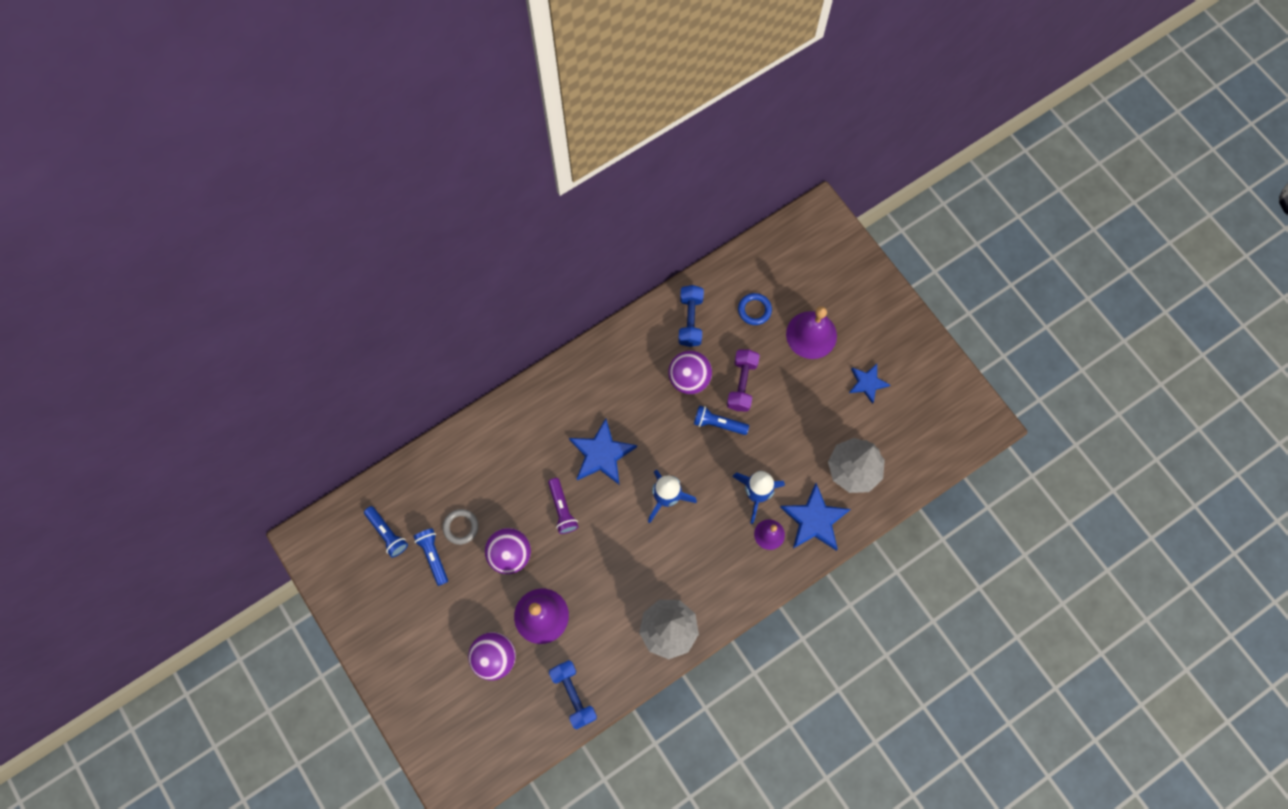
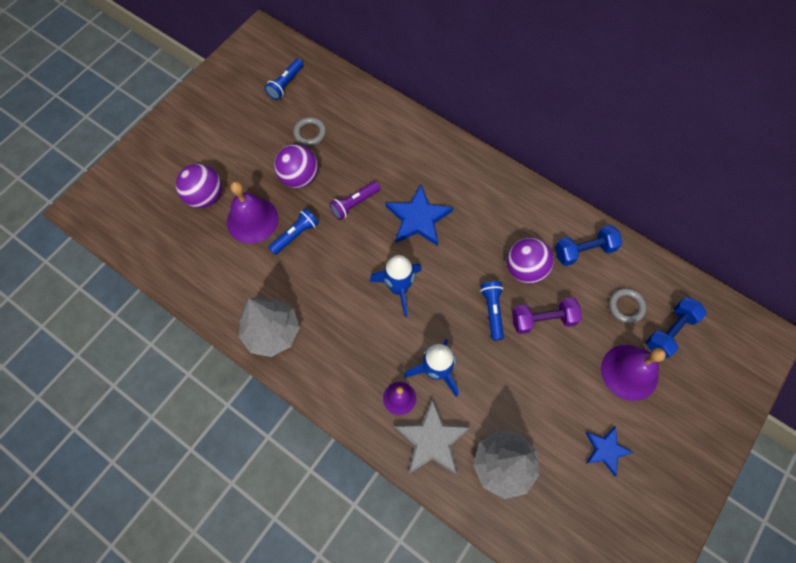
camera: 70 degrees right, 5 degrees down
blue flashlight [413,528,448,586] -> blue flashlight moved to [268,208,319,255]
blue dumbbell [549,660,597,729] -> blue dumbbell moved to [646,297,707,359]
blue ring [738,293,772,325] -> grey ring [609,288,646,323]
blue star [780,483,851,551] -> grey star [393,398,471,475]

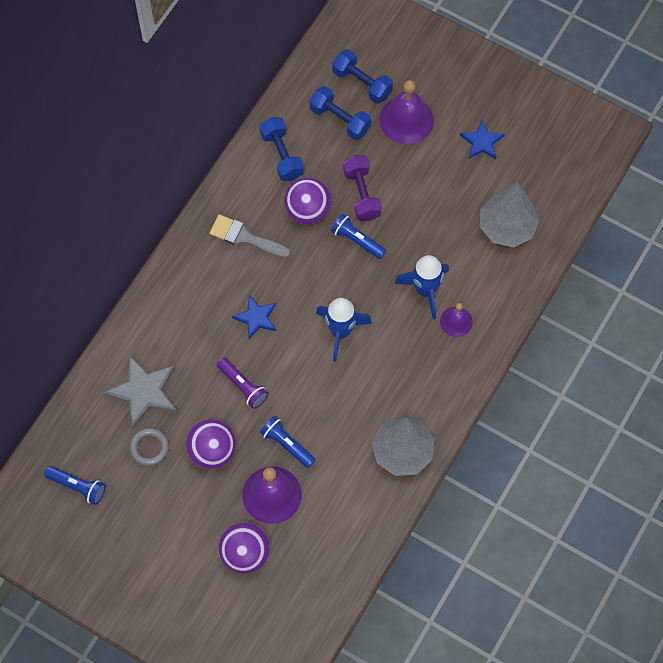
camera: 95 degrees left, 0 degrees up
blue star [386,185,453,246] -> blue star [232,295,276,339], size x0.62
grey star [393,398,471,475] -> grey star moved to [103,356,177,429]
blue flashlight [480,281,504,340] -> blue flashlight turned 45 degrees clockwise [331,214,387,259]
grey ring [609,288,646,323] -> blue dumbbell [309,86,371,140]
none -> grey brush [210,214,290,258]

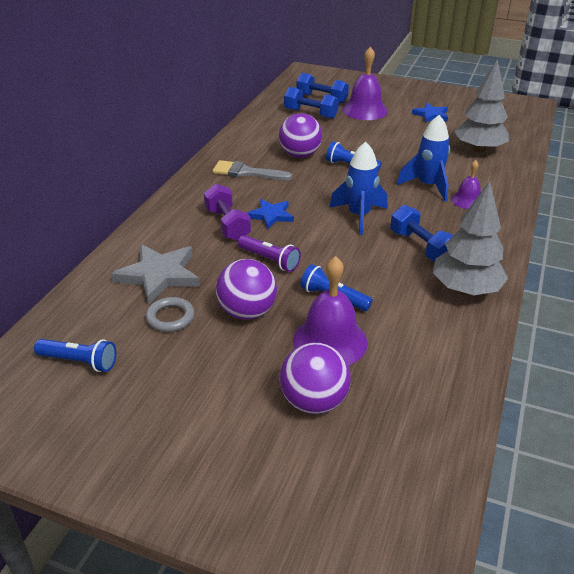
camera: 10 degrees left, 30 degrees down
blue dumbbell [259,117,304,181] -> blue dumbbell moved to [390,205,453,262]
purple dumbbell [343,155,382,221] -> purple dumbbell moved to [204,184,251,241]

